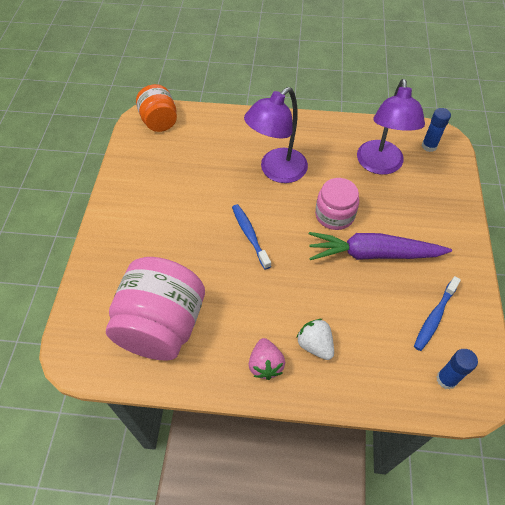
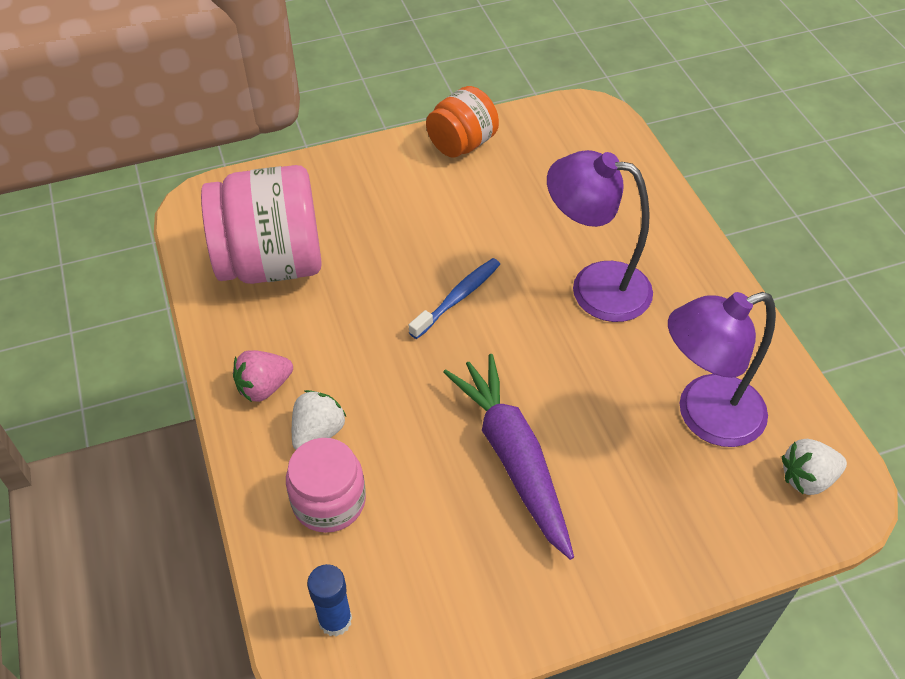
camera: 65 degrees right, 5 degrees down
orange jar [136,84,177,132] -> orange jar moved to [426,86,499,158]
pink jar [315,178,359,230] -> pink jar moved to [286,438,366,533]
blue toothbrush [414,276,461,351] -> none
blue glue stick [422,108,451,152] -> white strawberry [782,439,847,495]

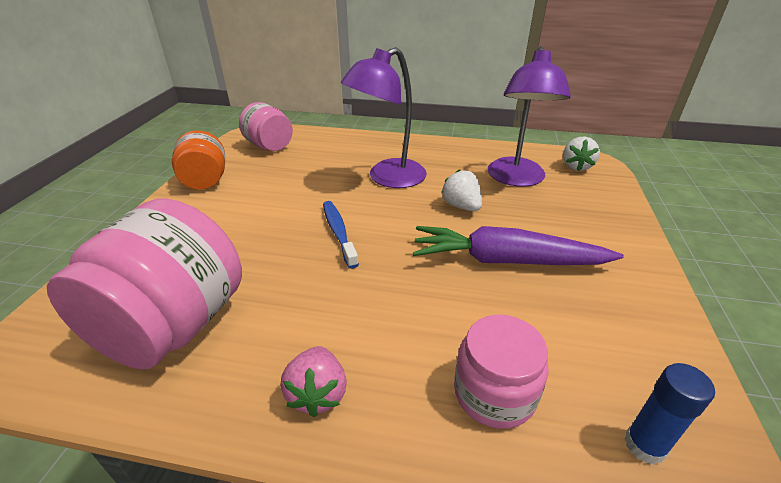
camera: 60 degrees left, 15 degrees down
white strawberry [292,390,346,450] -> white strawberry moved to [441,169,482,211]
none -> pink jar [239,102,293,151]

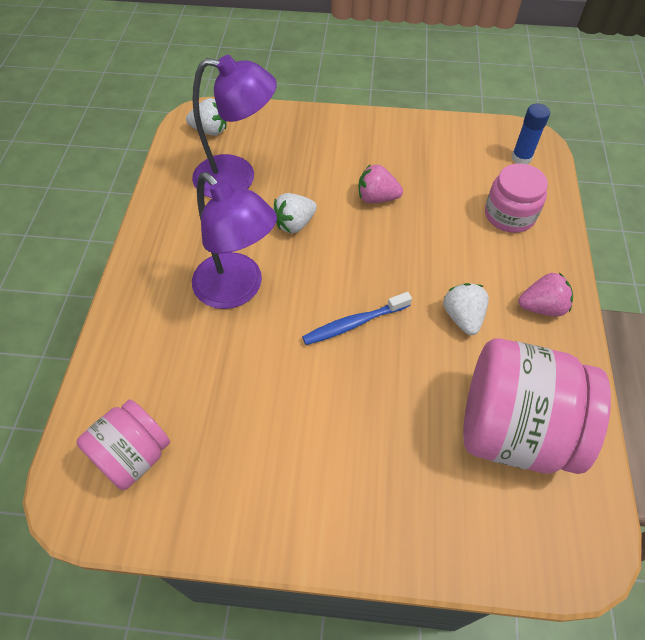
camera: 95 degrees left, 20 degrees up
orange jar [172,130,225,190] -> none
purple carrot [413,226,624,265] -> pink strawberry [359,164,403,203]
none -> white strawberry [443,283,489,335]

